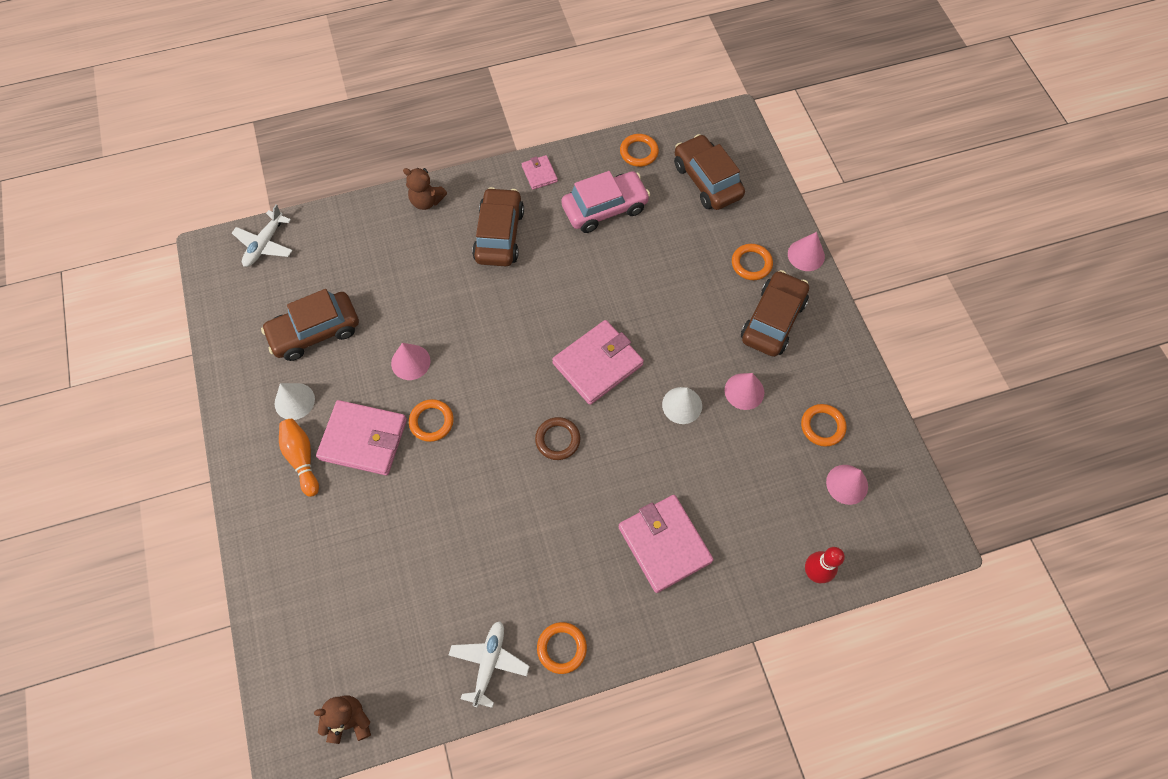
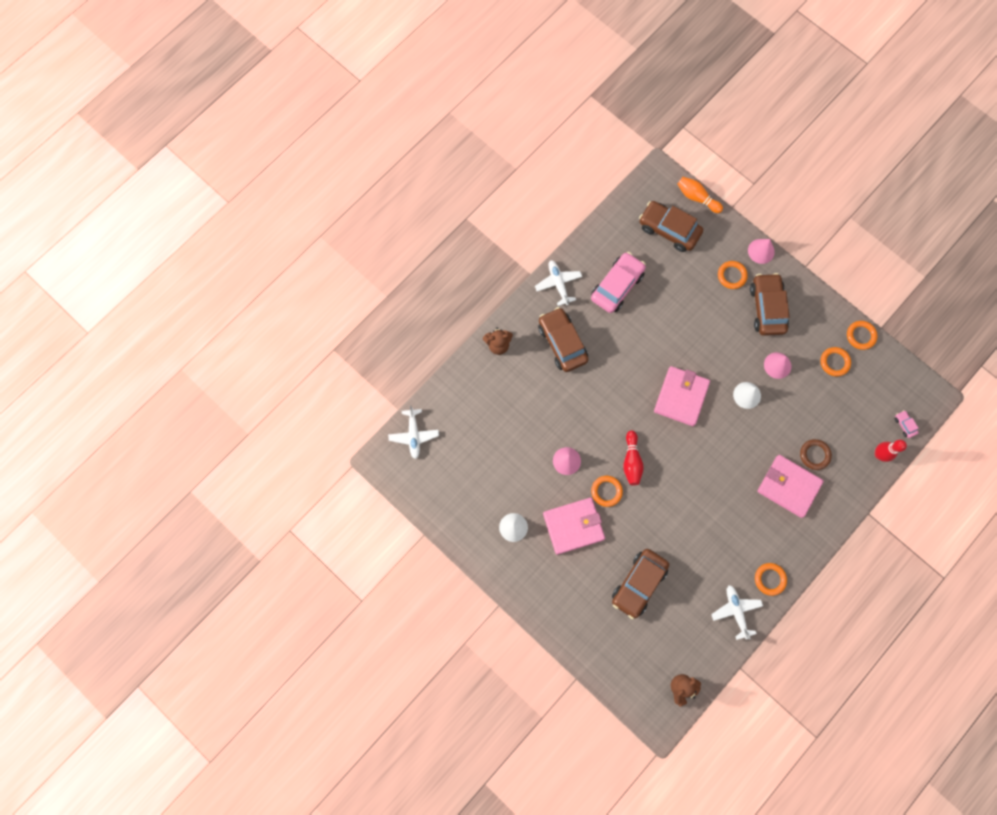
camera: 30 degrees left, 10 degrees up
brown car [261,289,359,361] -> brown car moved to [612,549,669,619]
orange bowling pin [279,419,319,497] -> orange bowling pin moved to [677,177,723,213]
pink wallet [522,155,558,190] -> white plane [535,260,582,306]
brown ring [535,417,580,460] -> brown ring moved to [800,439,832,470]
orange ring [620,134,659,167] -> orange ring moved to [847,321,877,350]
pink cone [826,465,868,505] -> none
none -> red bowling pin [623,431,644,486]
none -> pink car [895,410,919,438]

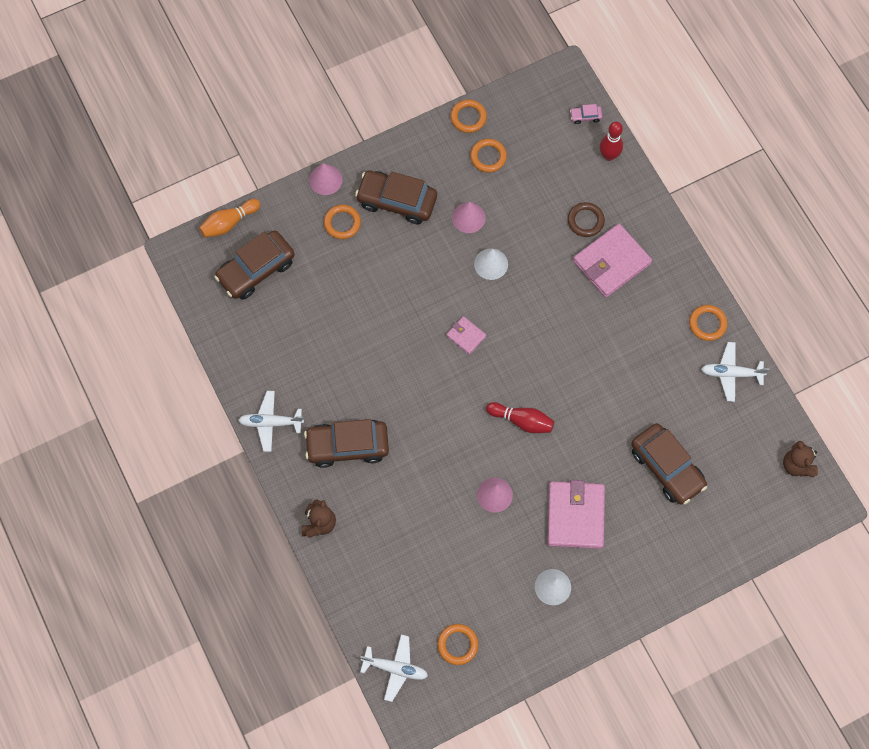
camera: 70 degrees left, 5 degrees down
pink car [591,252,646,313] -> none
orange ring [591,476,623,507] -> orange ring moved to [437,624,478,665]
pink wallet [654,366,710,426] -> pink wallet [446,316,486,355], size x0.50

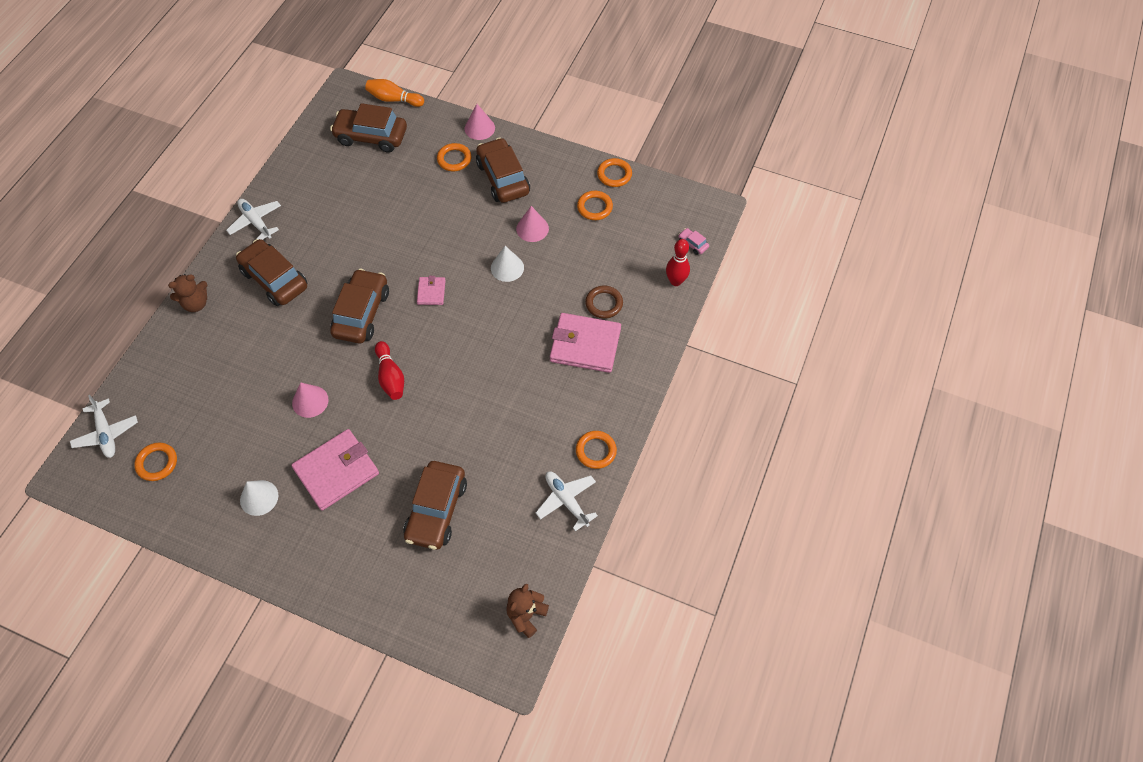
camera: 50 degrees right, 10 degrees down
none -> brown car [330,269,389,344]

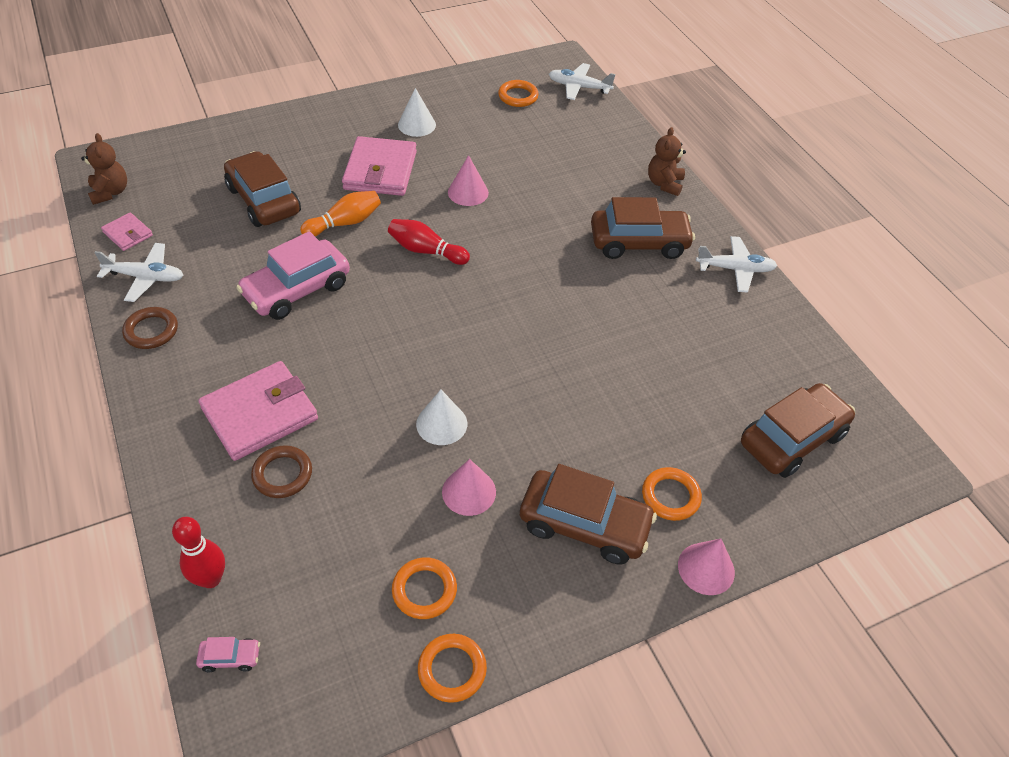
camera: 130 degrees right, 10 degrees down
brown car [330,269,389,344] -> none
orange bowling pin [365,79,424,107] -> orange bowling pin moved to [300,191,381,236]
pink wallet [417,276,446,305] -> pink wallet moved to [101,212,153,251]
orange ring [576,431,617,469] -> brown ring [122,307,178,349]
none -> pink car [236,231,350,320]

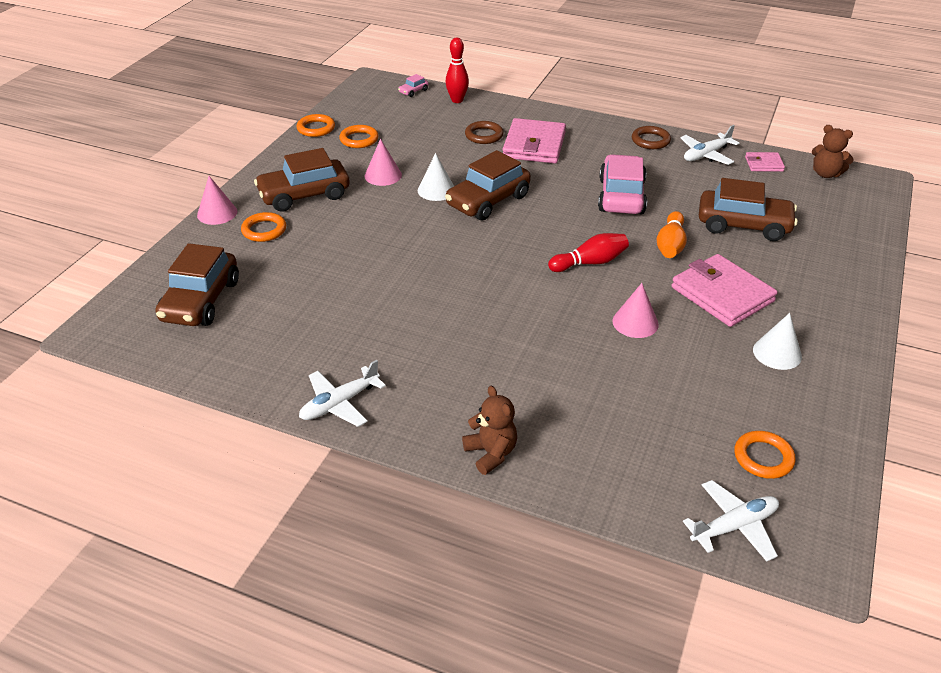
camera: 140 degrees right, 10 degrees down
brown car [591,197,695,259] -> brown car moved to [445,150,531,220]

